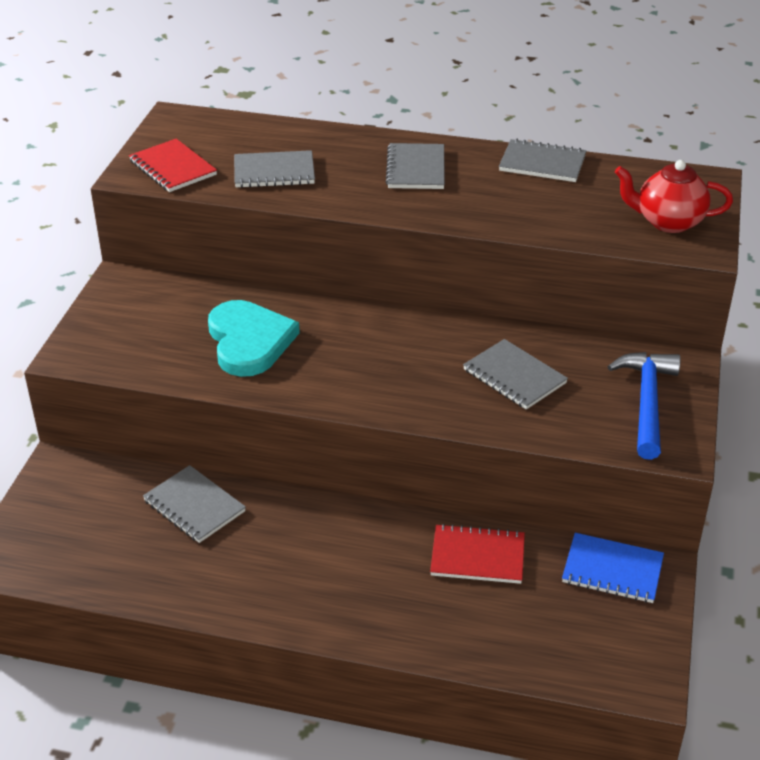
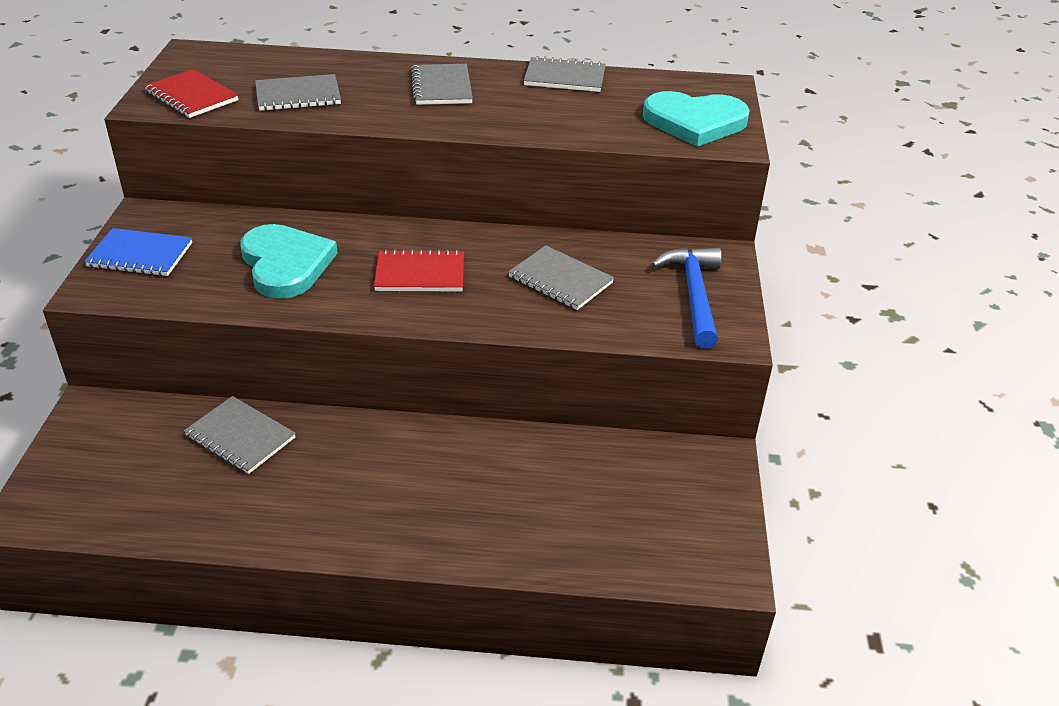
camera: 10 degrees left, 0 degrees up
red notebook [430,524,525,584] -> red notebook moved to [374,249,464,291]
blue notebook [562,533,664,603] -> blue notebook moved to [84,228,192,276]
red teapot [615,160,733,233] -> turquoise heart [643,91,750,147]

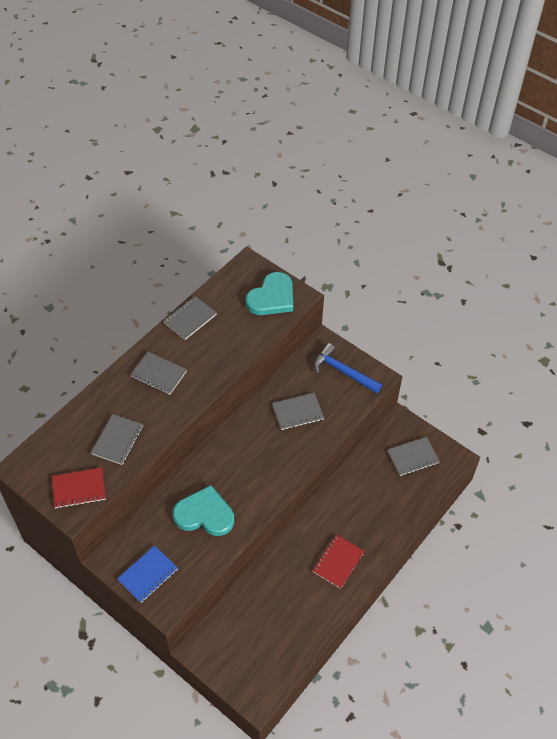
camera: 55 degrees left, 15 degrees up
grey notebook [184,396,296,474] -> grey notebook moved to [387,437,440,476]
red notebook [374,249,464,291] -> red notebook moved to [312,535,365,589]

